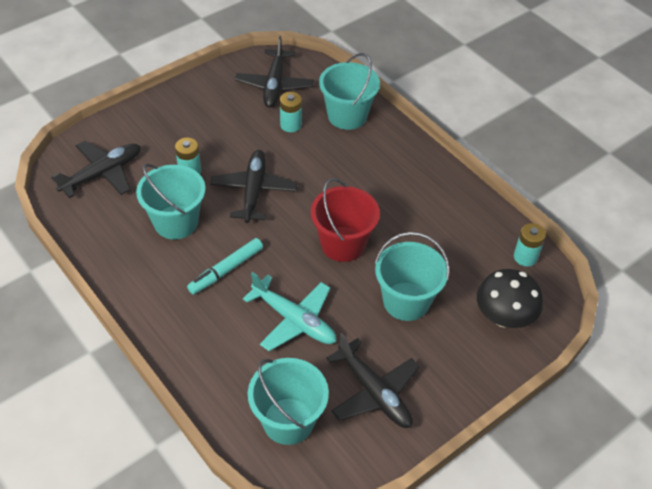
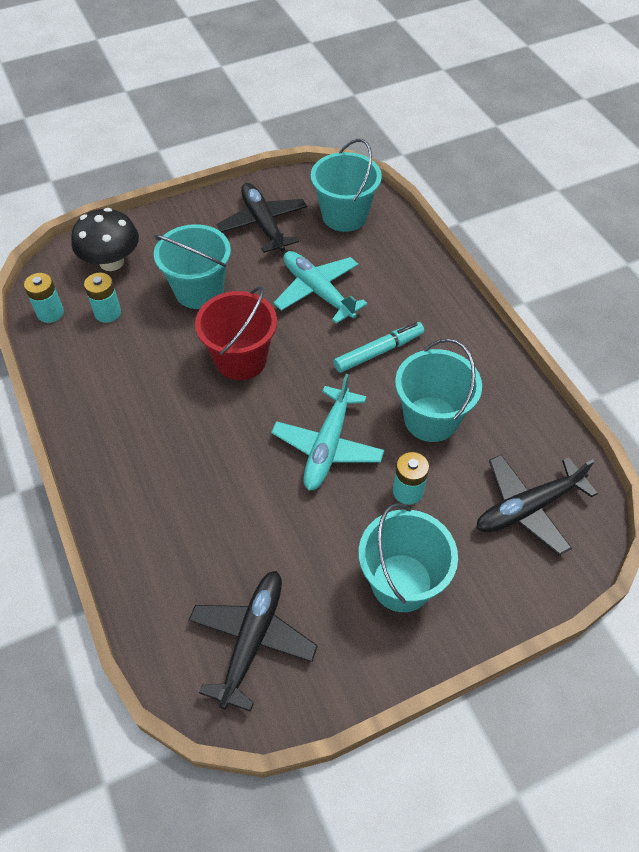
camera: 165 degrees left, 5 degrees up
black plane [210,150,298,223] -> turquoise plane [271,374,384,491]
turquoise battery [280,92,302,132] -> turquoise battery moved to [84,273,121,323]
turquoise bucket [319,53,380,130] -> turquoise bucket moved to [359,503,458,612]

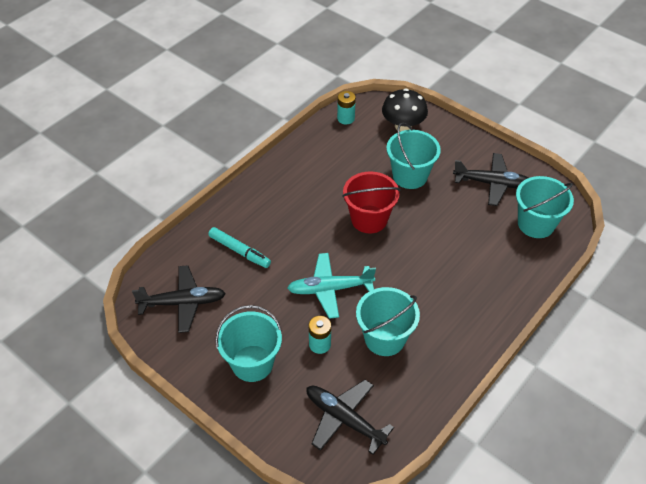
camera: 65 degrees right, 5 degrees down
turquoise battery [84,273,121,323] -> none
black plane [217,183,307,253] -> black plane turned 60 degrees clockwise [453,153,529,206]
turquoise plane [274,251,368,324] -> none
turquoise marker [334,322,424,373] -> turquoise marker moved to [208,227,271,268]

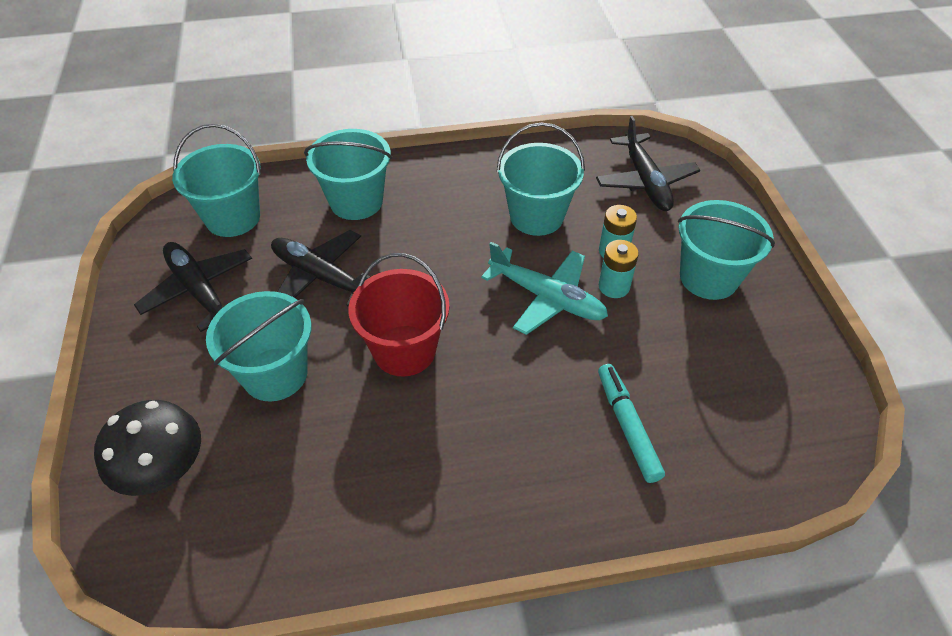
camera: 140 degrees left, 0 degrees up
black plane [132,265,226,333] -> black plane moved to [271,230,370,307]
turquoise battery [337,91,356,124] -> turquoise battery moved to [599,240,639,298]
none -> turquoise bucket [304,129,392,220]

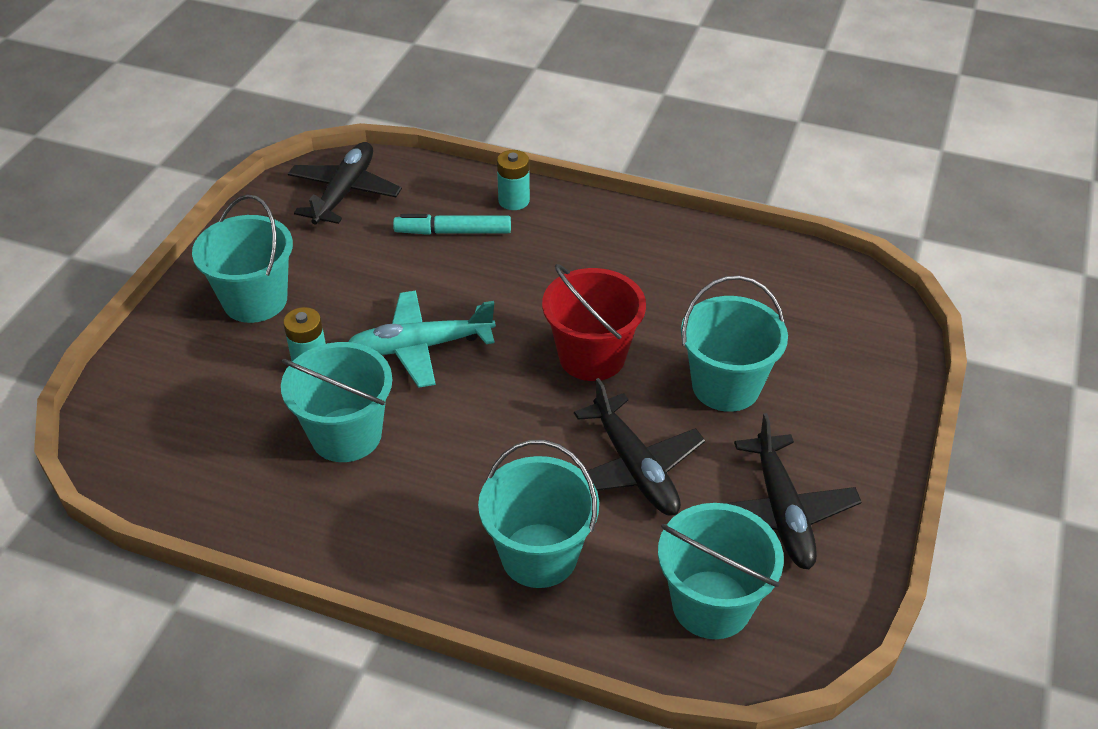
camera: 150 degrees left, 5 degrees down
black mushroom [94,400,201,496] -> none
turquoise plane [481,242,608,335] -> turquoise plane turned 75 degrees counterclockwise [349,291,496,388]
black plane [596,116,700,211] -> black plane moved to [288,142,402,225]
turquoise marker [598,364,665,483] -> turquoise marker turned 75 degrees clockwise [393,214,511,235]
turquoise battery [599,240,639,298] -> turquoise battery moved to [497,150,530,210]

